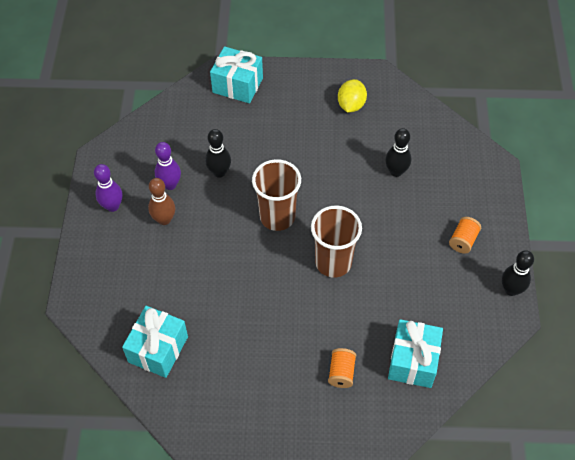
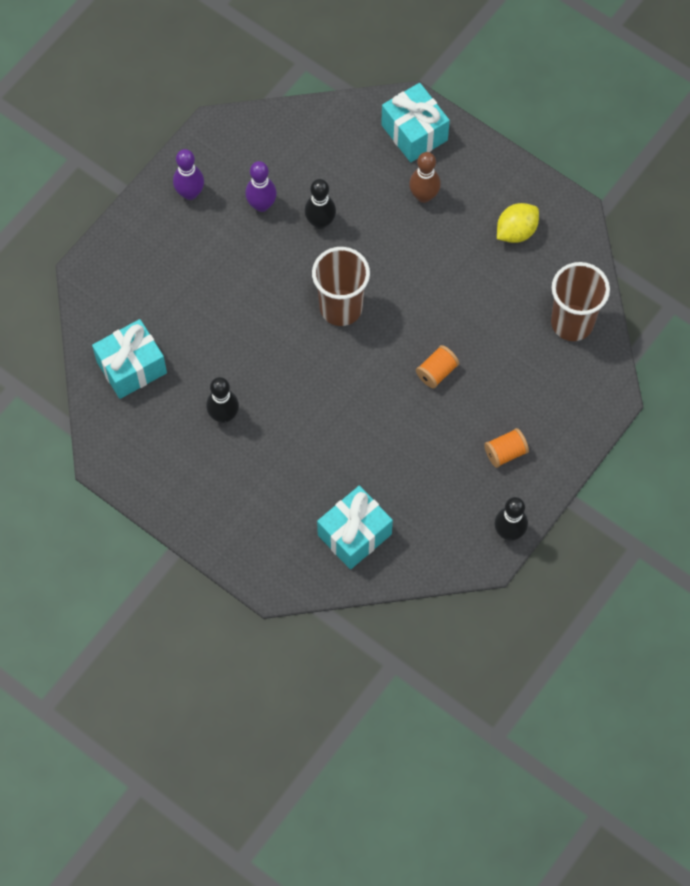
camera: 35 degrees right, 10 degrees up
brown bowling pin [148,178,175,225] -> brown bowling pin moved to [409,152,441,203]
brown cup [311,205,362,278] -> brown cup moved to [551,262,610,341]
orange spool [328,348,356,388] -> orange spool moved to [416,345,459,389]
black bowling pin [385,128,411,177] -> black bowling pin moved to [206,377,239,423]

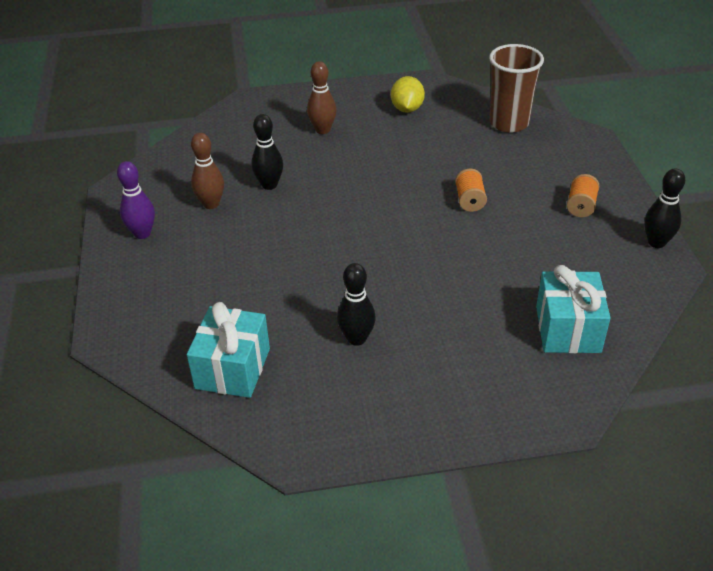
camera: 45 degrees left, 25 degrees down
purple bowling pin [245,161,277,212] -> brown bowling pin [191,133,224,209]
brown cup [312,247,370,326] -> none
turquoise gift [381,83,450,162] -> none

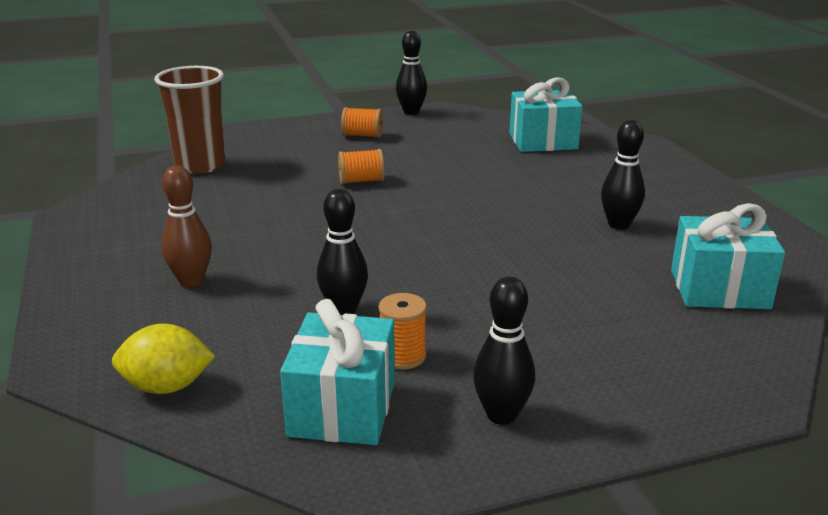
camera: 100 degrees left, 15 degrees down
purple bowling pin [117,161,155,239] -> black bowling pin [473,277,535,425]
brown bowling pin [191,133,224,209] -> orange spool [379,293,427,369]
yellow lemon [391,76,425,113] -> yellow lemon moved to [112,324,215,394]
none -> turquoise gift [280,299,395,445]

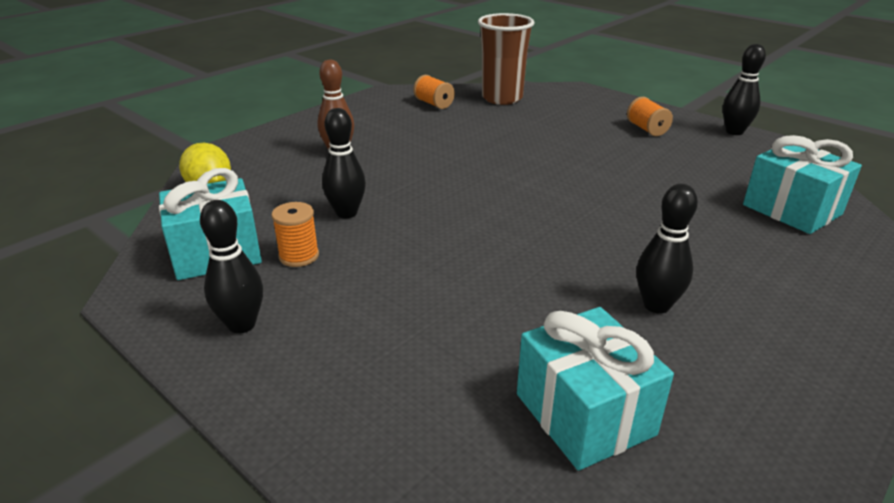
camera: 60 degrees right, 5 degrees up
orange spool [338,149,385,184] -> orange spool moved to [413,75,455,109]

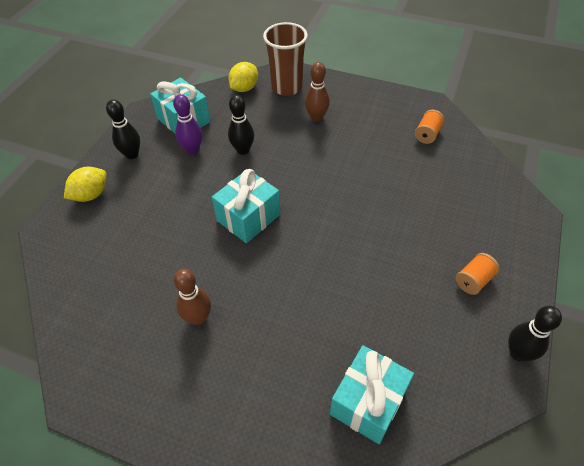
camera: 70 degrees right, 20 degrees up
orange spool [271,202,319,267] -> purple bowling pin [173,94,202,154]
brown cup [478,13,534,105] -> brown cup moved to [263,22,308,96]
turquoise gift [517,307,674,471] -> turquoise gift moved to [212,169,280,243]
black bowling pin [636,184,698,314] -> brown bowling pin [173,269,211,325]
none -> yellow lemon [64,167,107,202]

